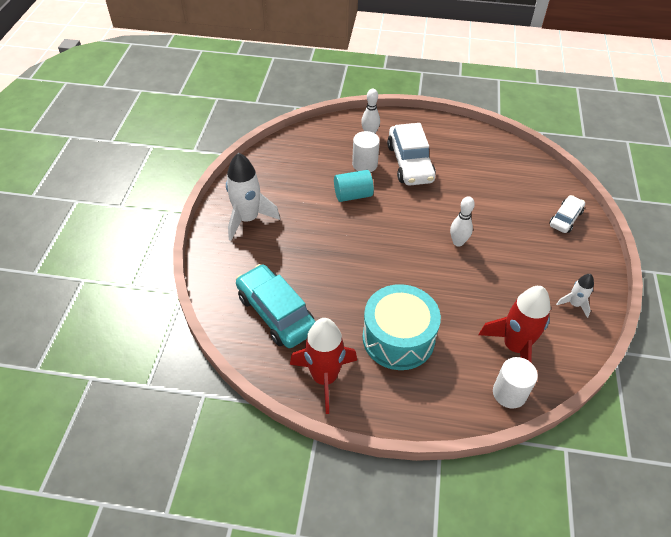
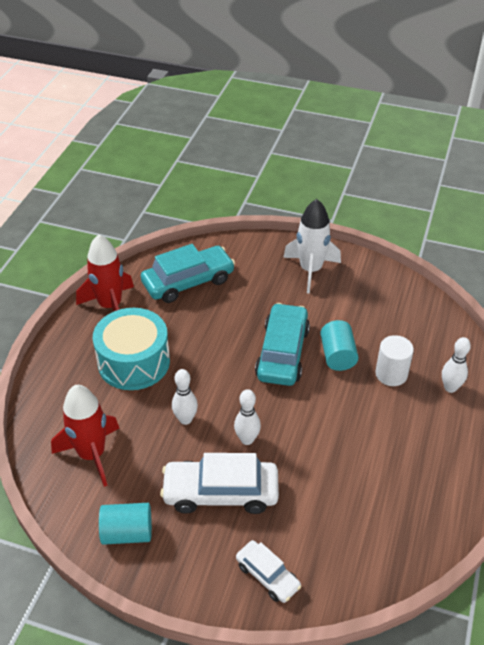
camera: 100 degrees right, 5 degrees down
white car [387,123,436,186] -> white car moved to [160,453,279,514]
white cylinder [493,357,538,409] -> none
white rocket [556,274,594,318] -> turquoise cylinder [99,503,152,545]
none -> white bowling pin [172,369,198,425]
none -> turquoise car [255,303,310,386]

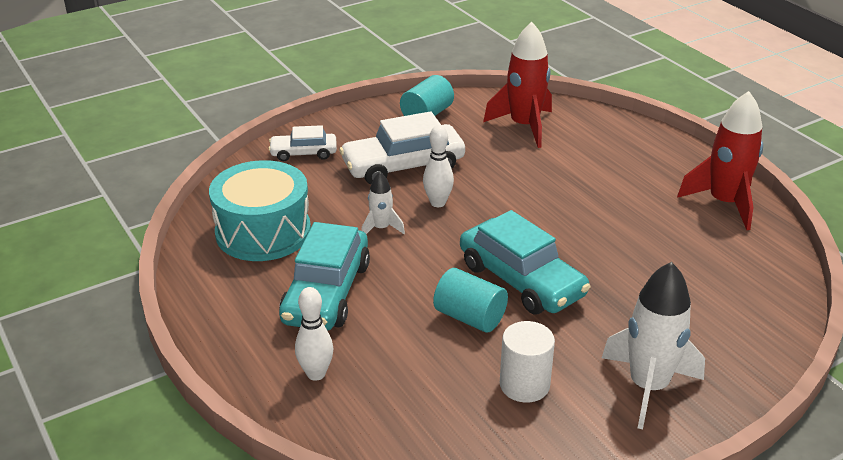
camera: 130 degrees right, 10 degrees down
turquoise drum [93,308,170,390] -> turquoise drum moved to [209,160,311,261]
turquoise car [141,244,235,303] -> turquoise car moved to [279,222,370,330]
white car [160,453,279,514] -> white car turned 150 degrees counterclockwise [339,111,465,184]
white bowling pin [172,369,198,425] -> none
white cylinder [375,335,414,386] -> white cylinder moved to [500,321,555,403]
none -> white rocket [361,172,405,234]

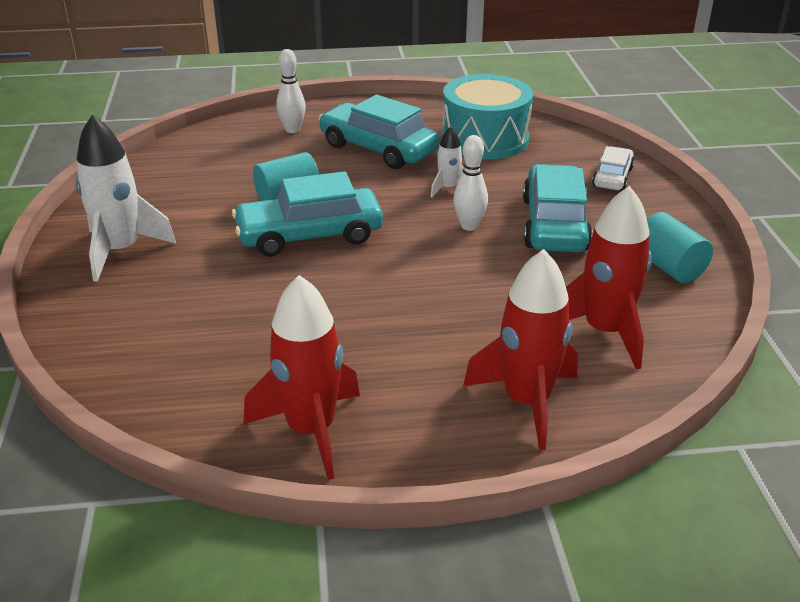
camera: 115 degrees right, 0 degrees up
white car [339,111,465,184] -> turquoise car [523,164,593,252]
white cylinder [500,321,555,403] -> none
none -> red rocket [463,249,578,451]

